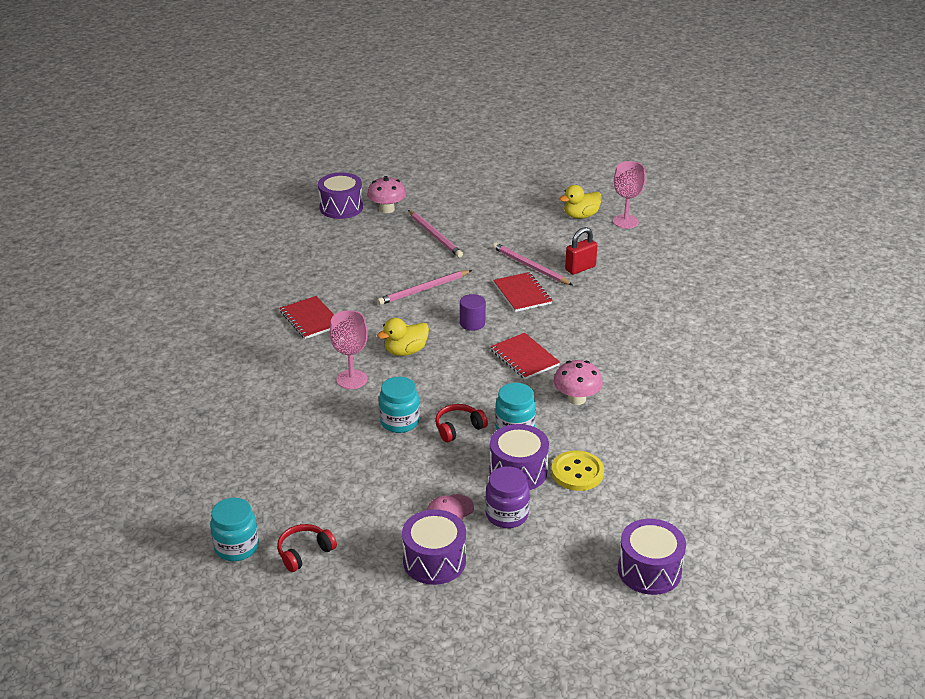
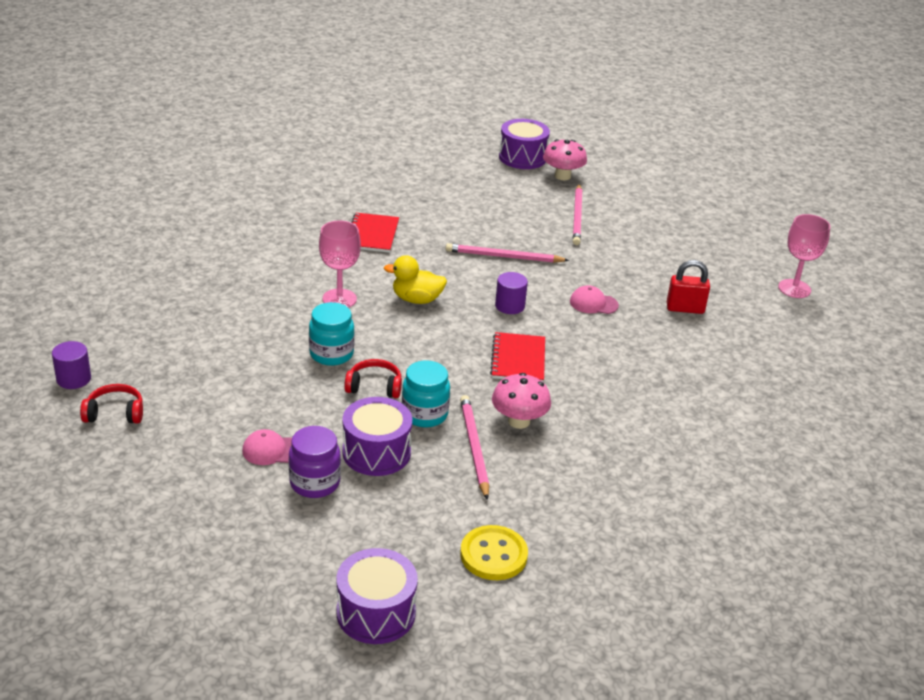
camera: 35 degrees right, 0 degrees up
turquoise jar [210,498,259,561] -> purple cylinder [52,341,91,389]
purple drum [402,509,466,585] -> none
pink pencil [492,243,573,285] -> pink pencil moved to [460,395,489,500]
red notebook [493,272,552,312] -> pink cap [570,285,619,314]
yellow button [551,450,604,491] -> yellow button moved to [460,525,528,580]
yellow duck [559,185,602,219] -> none

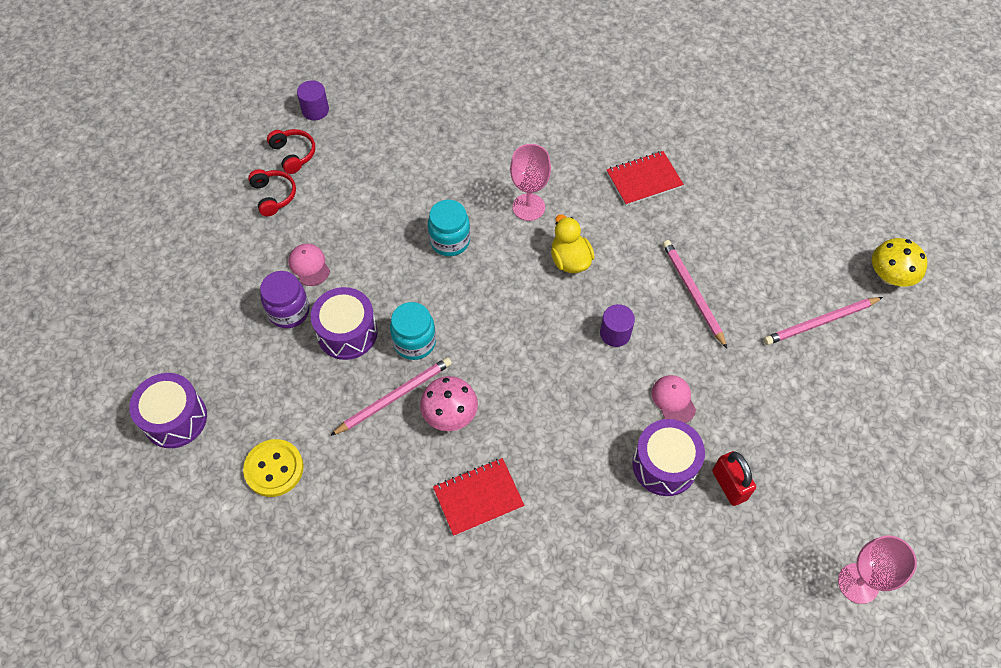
camera: 65 degrees right, 25 degrees up
red headphones [344,359,402,398] -> red headphones moved to [248,169,296,216]
red notebook [490,332,545,382] -> red notebook moved to [433,458,525,536]
purple drum [499,119,550,169] -> purple drum moved to [632,419,705,496]
pink mushroom [543,139,587,180] -> yellow mushroom [872,238,927,287]

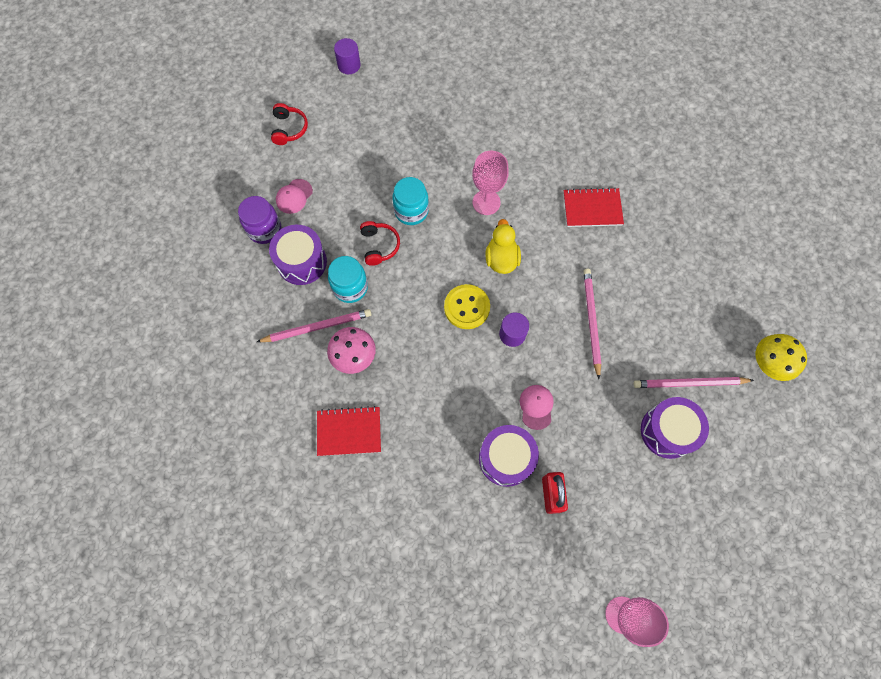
camera: 20 degrees right, 10 degrees up
purple drum [129,373,207,448] -> purple drum moved to [641,397,709,459]
yellow button [243,439,304,497] -> yellow button moved to [444,284,490,329]
red headphones [267,129,315,174] -> red headphones moved to [360,221,400,266]
pink cap [288,243,330,286] -> pink cap turned 135 degrees counterclockwise [276,179,313,214]

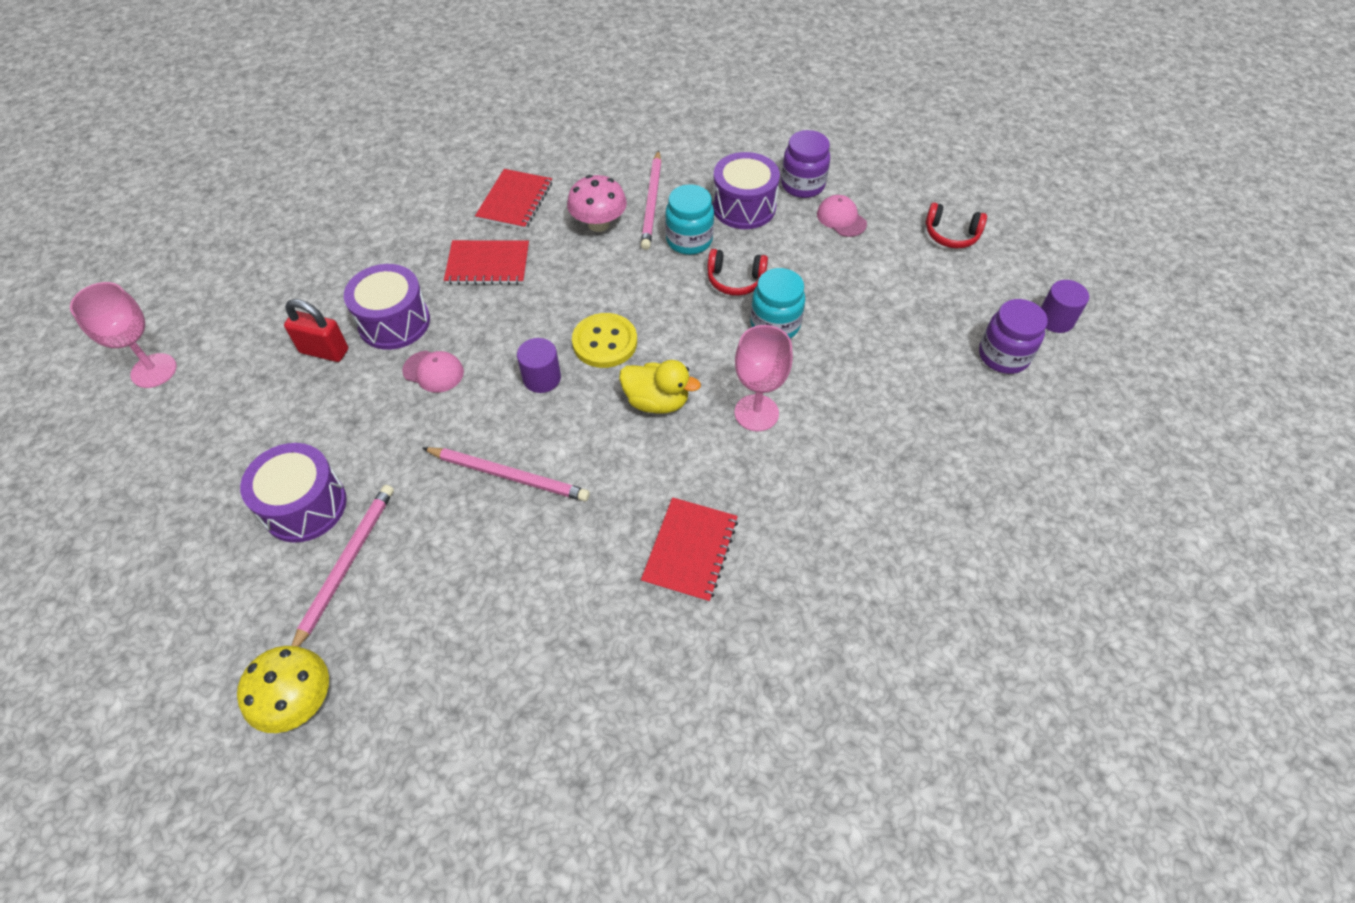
camera: 110 degrees right, 15 degrees down
none -> red notebook [444,240,529,285]
none -> purple jar [979,299,1048,374]

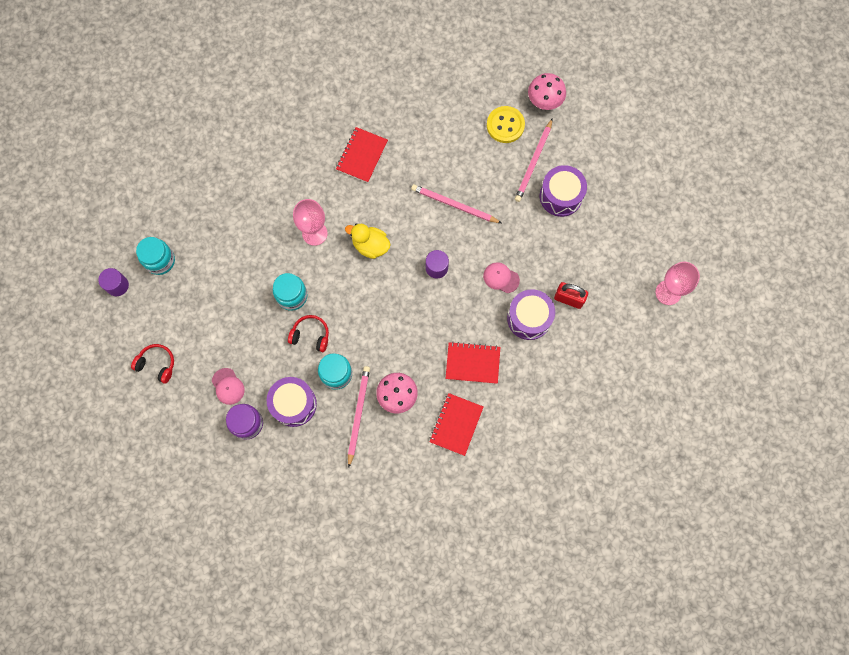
camera: 175 degrees left, 20 degrees up
yellow mushroom [237,646,329,733] -> pink mushroom [528,73,566,110]
yellow button [572,313,637,368] -> yellow button moved to [487,106,525,143]
purple jar [979,299,1048,374] -> turquoise jar [136,237,175,275]

